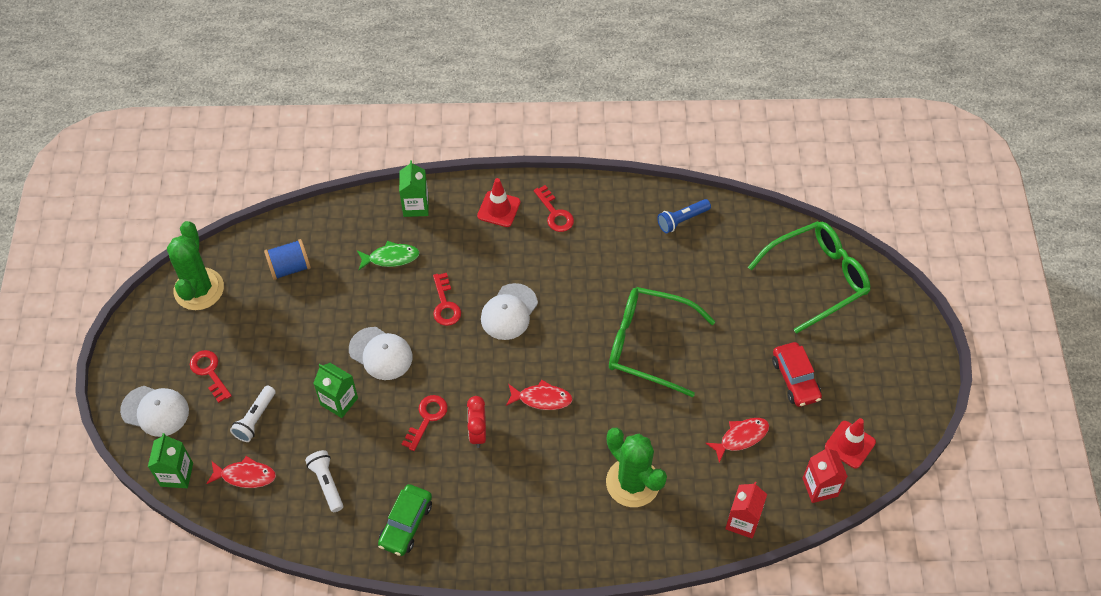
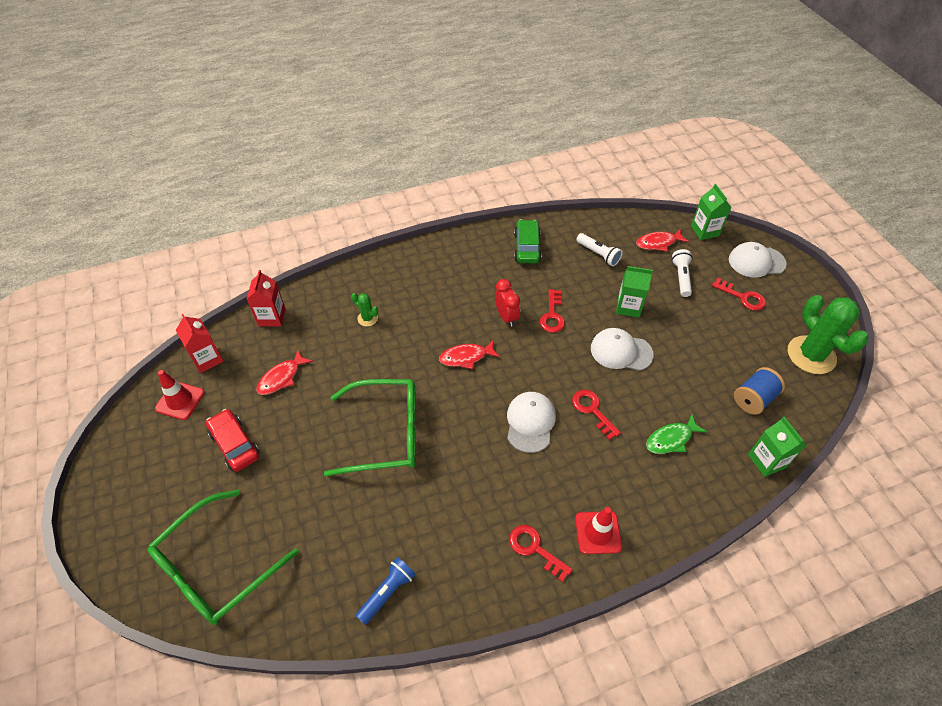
camera: 160 degrees right, 5 degrees down
green carton [399,160,429,217] -> green carton moved to [748,417,806,477]
green cactus [606,428,667,507] -> green cactus [351,293,378,327], size x0.45

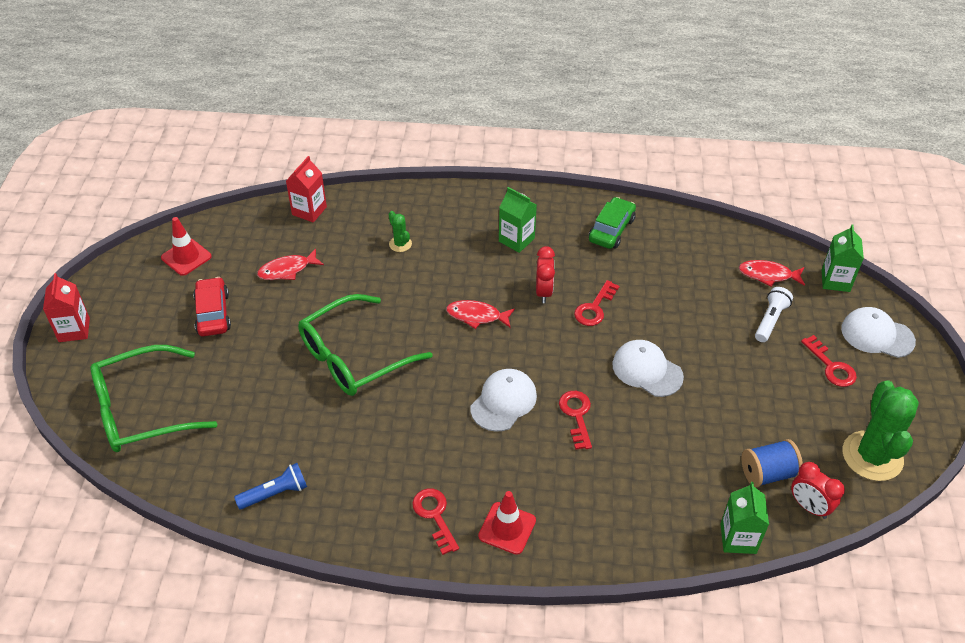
camera: 25 degrees right, 5 degrees down
red carton [176,314,224,373] -> red carton moved to [43,273,90,342]
green glasses [324,379,416,477] -> green glasses turned 120 degrees clockwise [298,294,432,396]
white flashlight [576,233,623,266] -> none
green carton [616,266,653,318] -> green carton moved to [499,187,537,253]
green fish [646,414,707,454] -> none
none -> red clock [791,462,845,519]

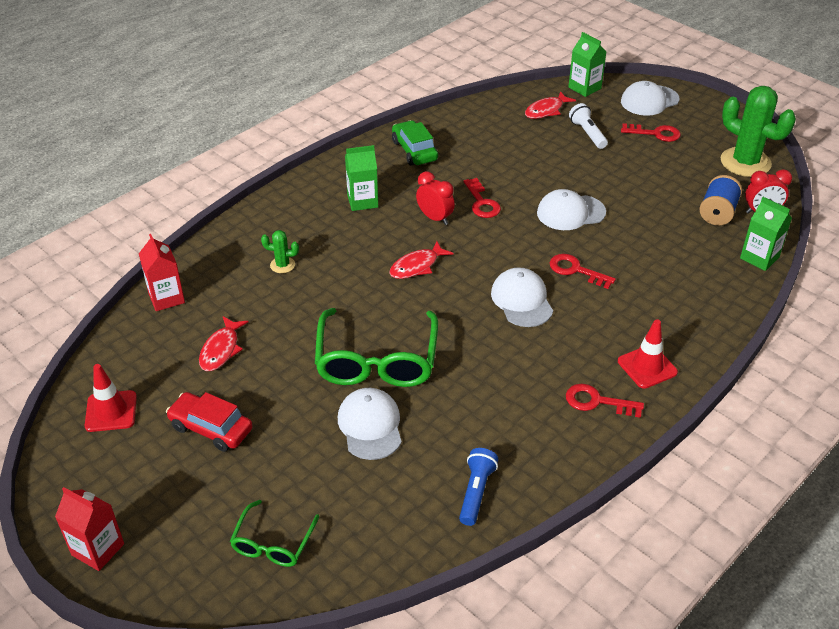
camera: 50 degrees left, 5 degrees down
green glasses [90,345,217,452] -> green glasses [230,500,319,567], size x0.54
none -> white cap [338,388,402,460]

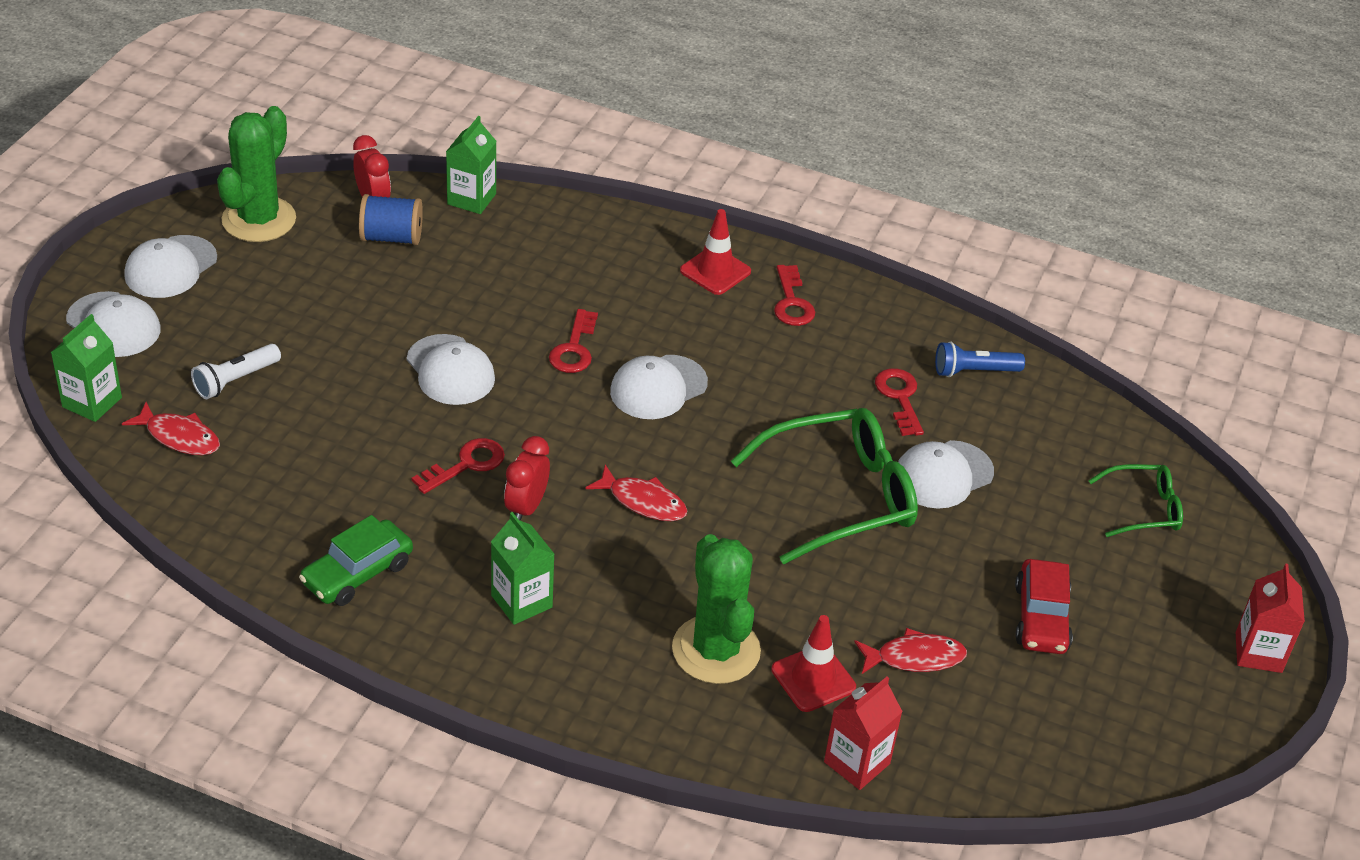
camera: 115 degrees left, 0 degrees up
red traffic cone [85,364,137,432] -> red traffic cone moved to [771,615,856,712]
green cactus [261,230,299,273] -> green cactus [672,534,761,684], size x2.21
red key [621,123,681,142] -> red key moved to [875,368,924,436]
none -> white cap [124,235,217,298]

